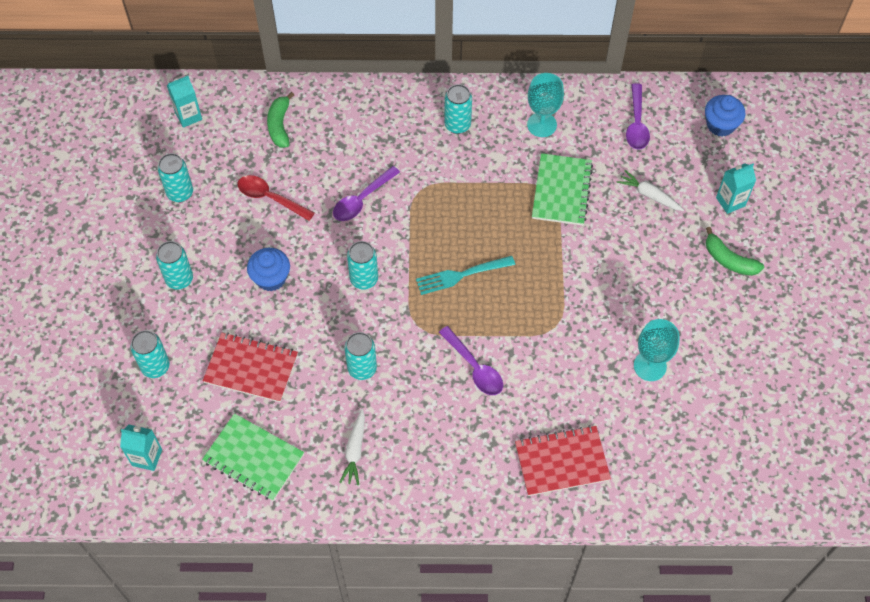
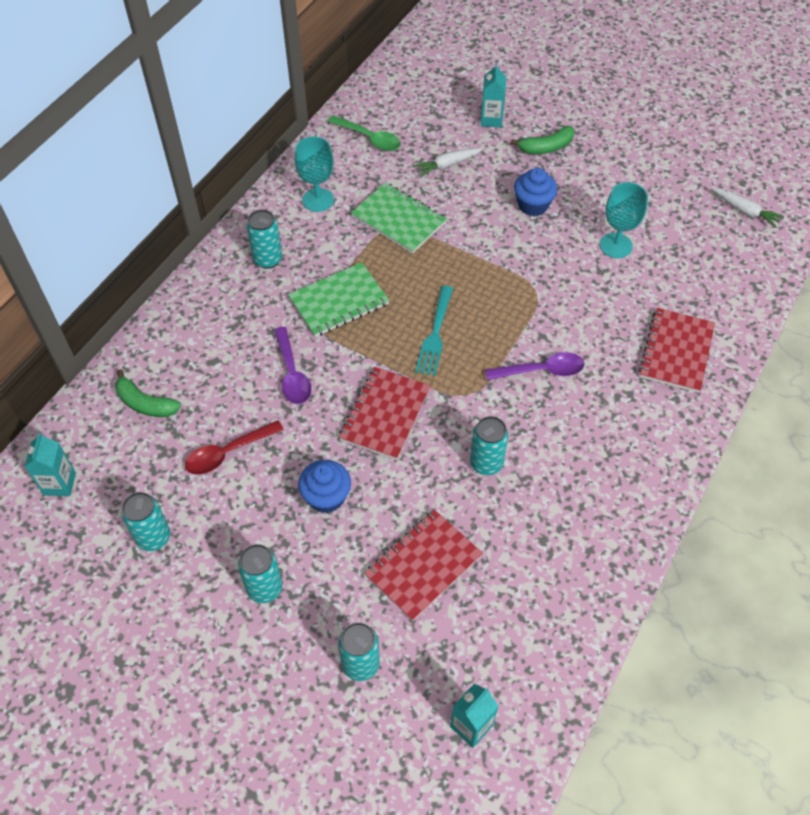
camera: 60 degrees left, 5 degrees down
green notebook [202,413,304,501] -> green notebook moved to [288,262,390,337]
white carrot [339,409,365,485] -> white carrot moved to [712,188,784,228]
turquoise can [347,241,378,290] -> red notebook [339,367,431,460]
purple spoon [626,83,650,150] -> green spoon [327,115,401,151]
blue cupcake [705,95,745,137] -> blue cupcake moved to [514,168,557,216]

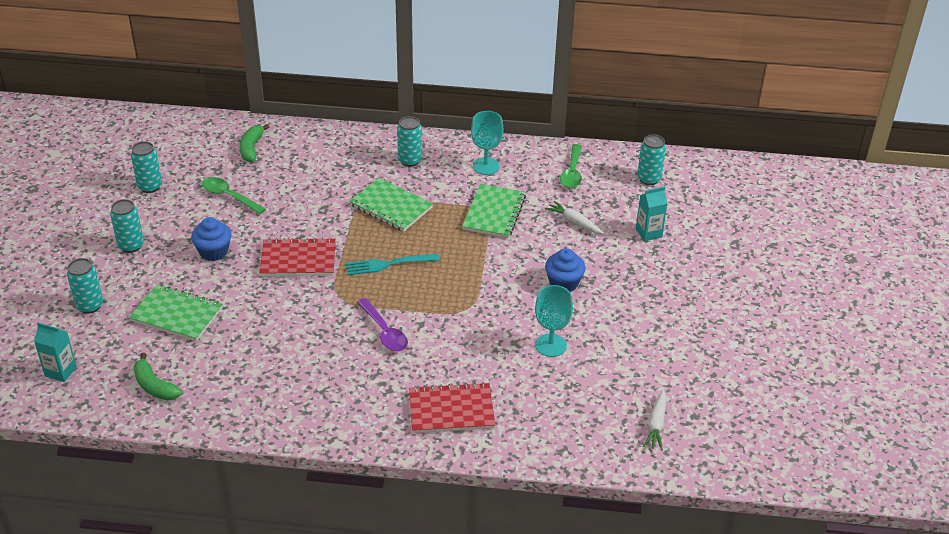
camera: 65 degrees right, 15 degrees down
turquoise carton [24,433,76,496] -> none
red spoon [185,420,284,475] -> green spoon [202,177,266,214]
purple spoon [274,327,312,404] -> none
red notebook [364,510,483,621] -> green notebook [129,284,223,341]
turquoise can [470,416,509,475] -> turquoise can moved to [637,135,666,185]
green banana [510,126,575,154] -> green banana moved to [133,353,182,401]

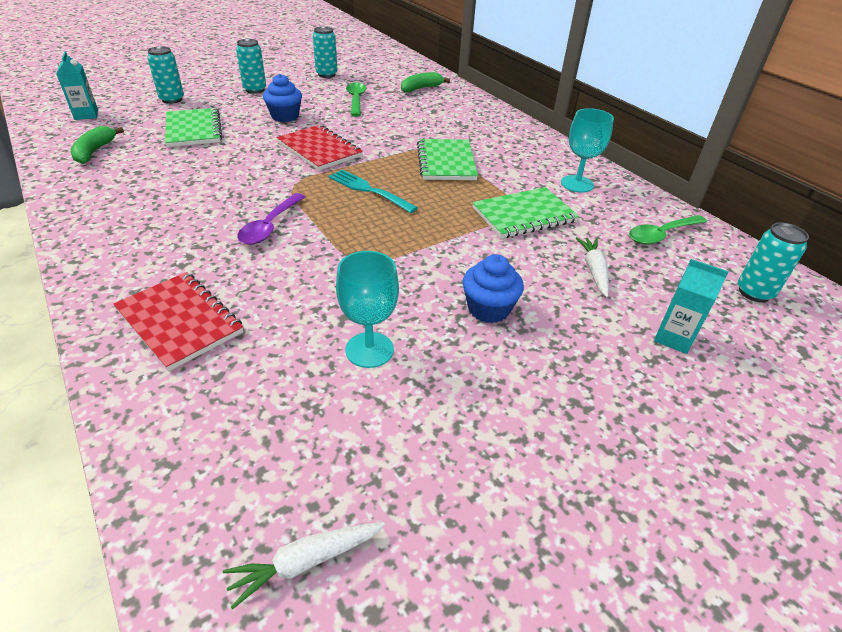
camera: 50 degrees right, 0 degrees up
turquoise can [397,116,422,167] -> none

